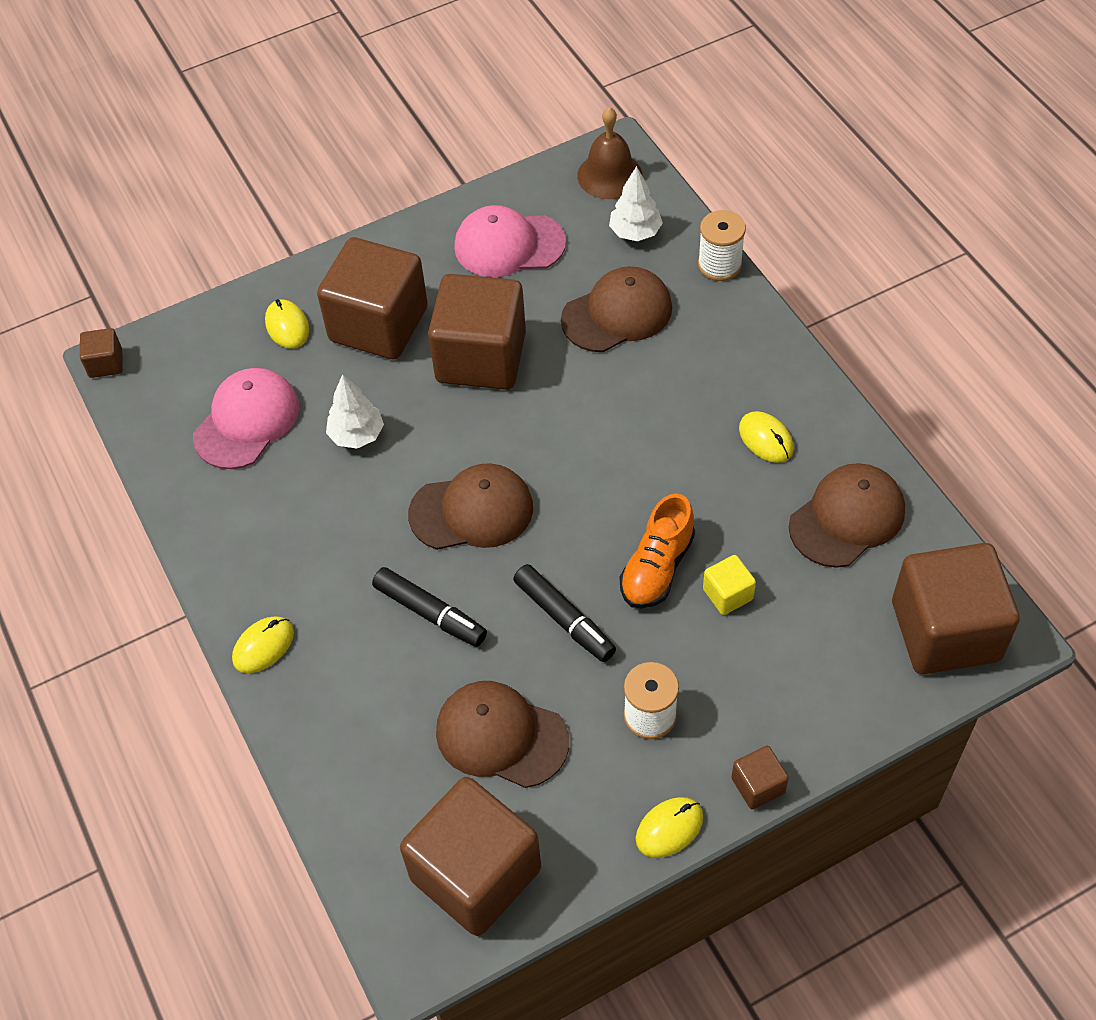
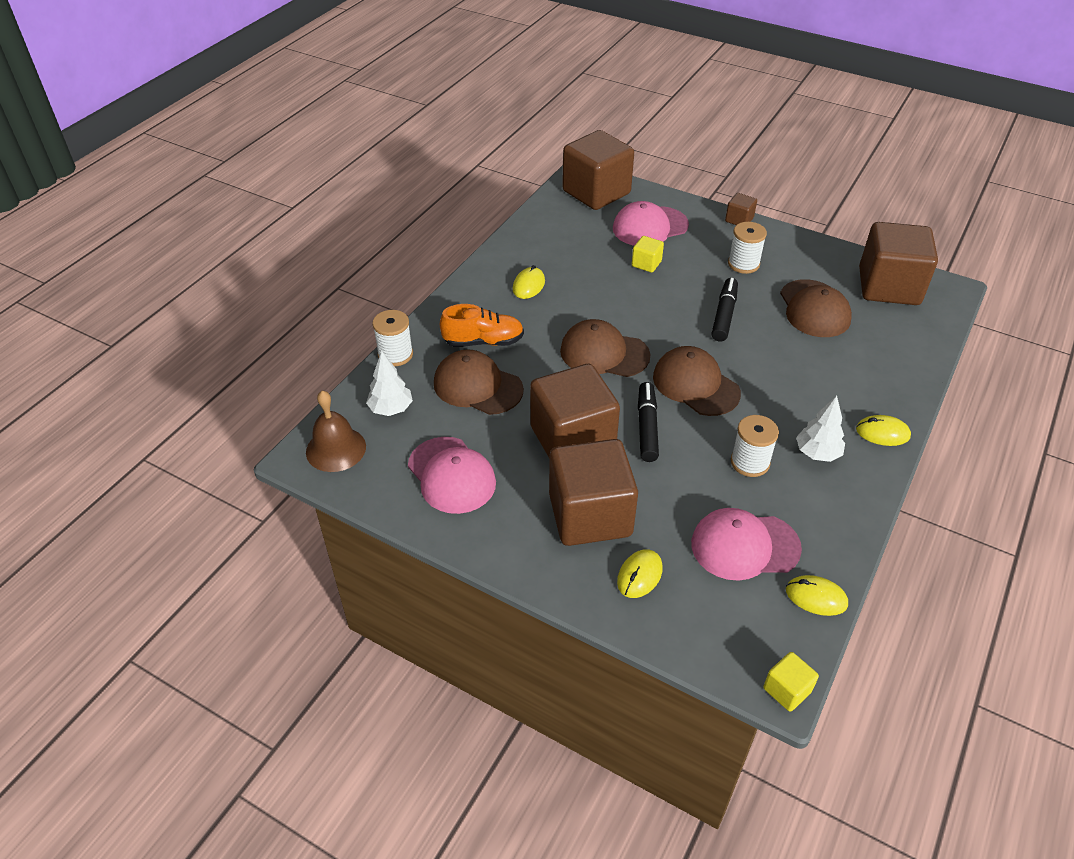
camera: 125 degrees left, 10 degrees down
brown cube [80,328,123,378] -> yellow cube [763,652,819,712]
white tree [326,374,384,449] -> white tree moved to [796,396,845,462]
black marker [372,567,487,647] -> black marker moved to [638,382,659,462]
orange shoe [620,493,695,608] -> orange shoe moved to [440,304,524,347]
yellow mouse [636,797,703,858] -> yellow mouse moved to [786,575,848,616]
brown cap [789,463,905,568] -> brown cap moved to [560,319,650,377]
none -> pink cap [613,201,689,246]
none -> white spool [731,415,779,477]

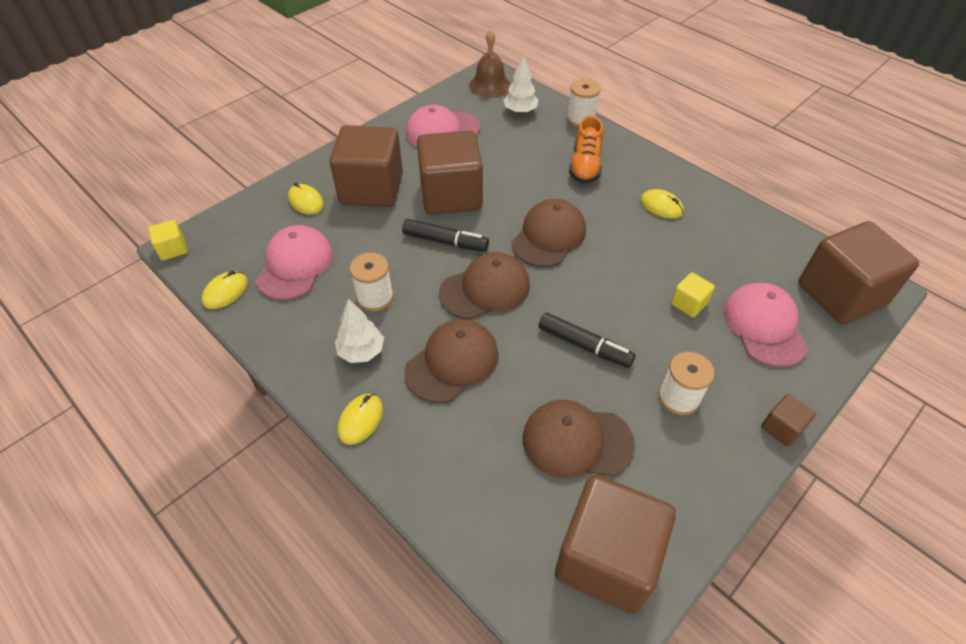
camera: 105 degrees right, 5 degrees up
brown cap [434,349,524,415] -> brown cap moved to [404,319,499,404]

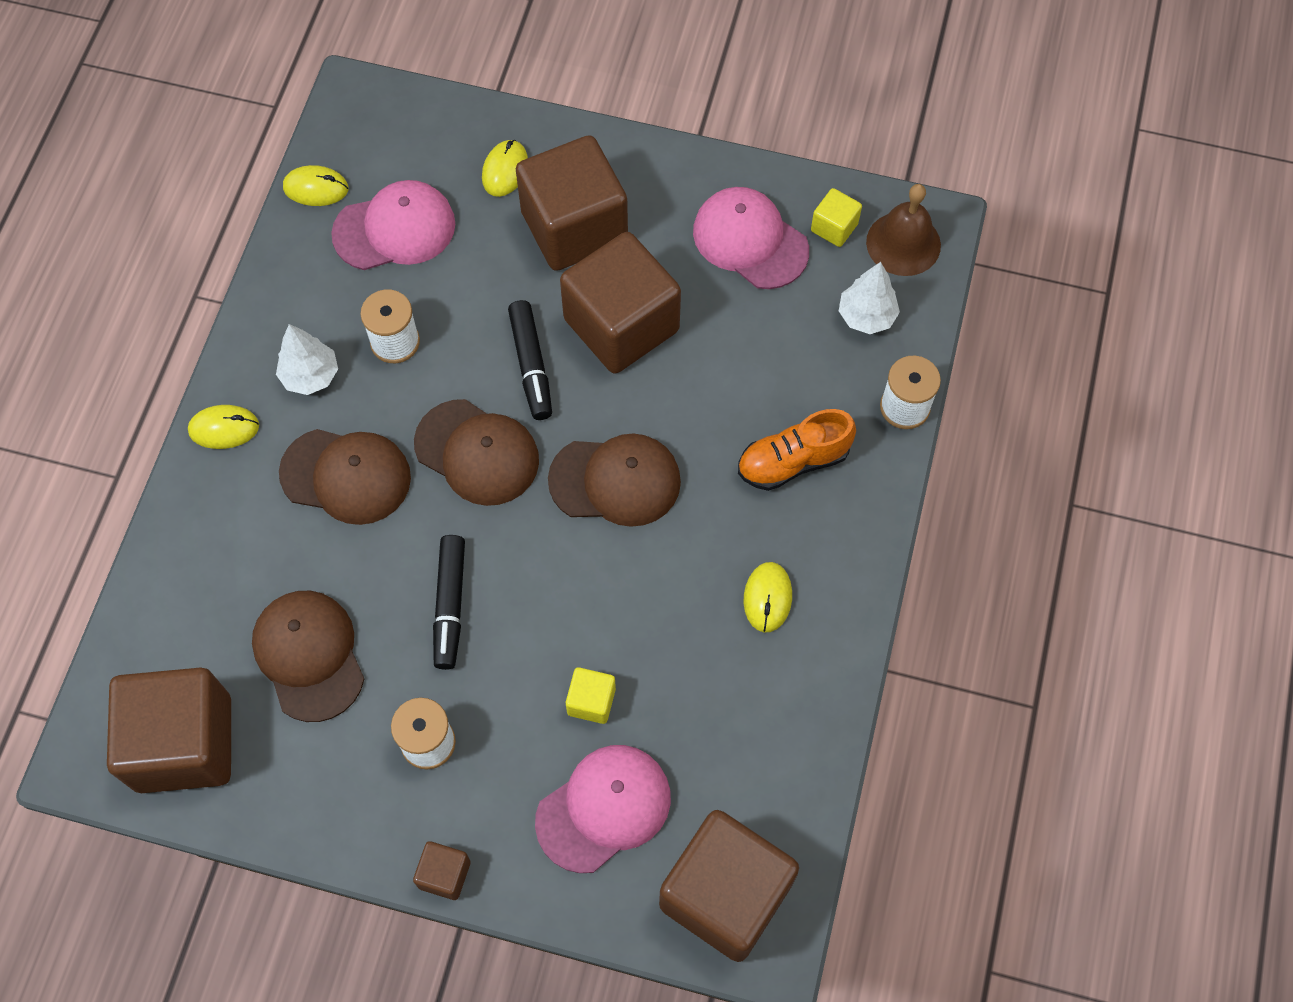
camera: 60 degrees right, 15 degrees up
yellow cube [148,220,188,260] -> yellow cube moved to [811,188,862,247]

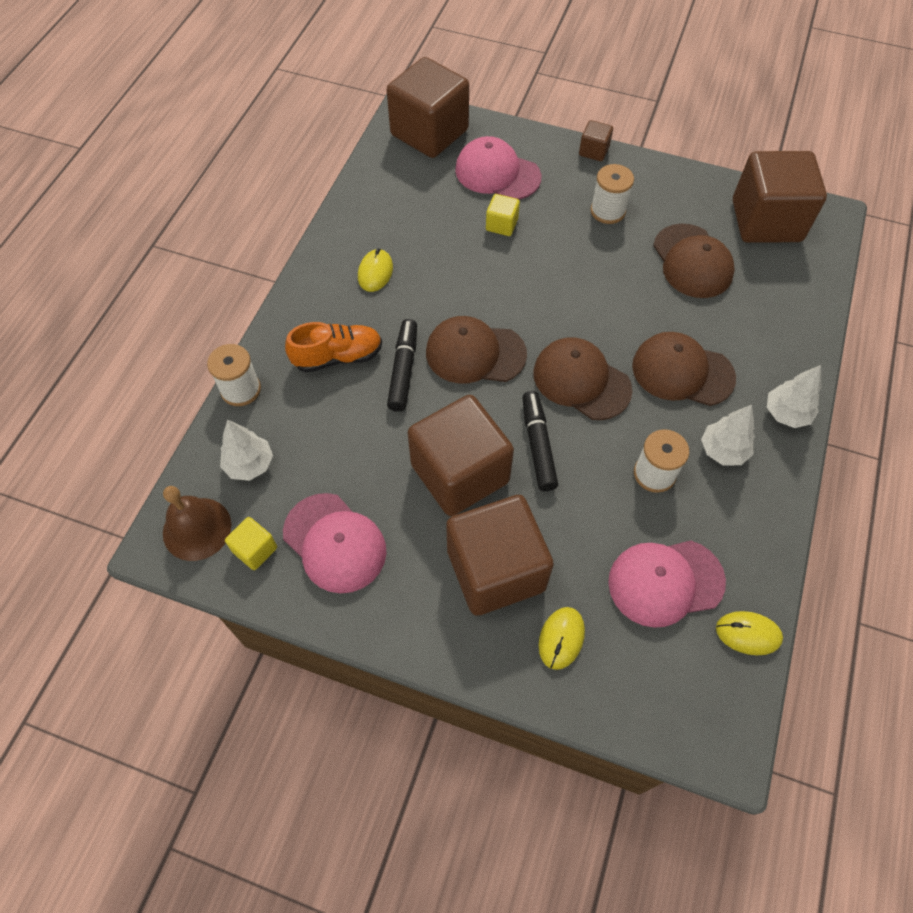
camera: 175 degrees left, 5 degrees down
yellow mouse [188,405,259,449] -> white tree [767,365,821,428]
black marker [433,535,465,670] -> black marker moved to [387,319,417,412]
pink cap [535,745,671,873] -> pink cap turned 60 degrees clockwise [455,136,541,200]

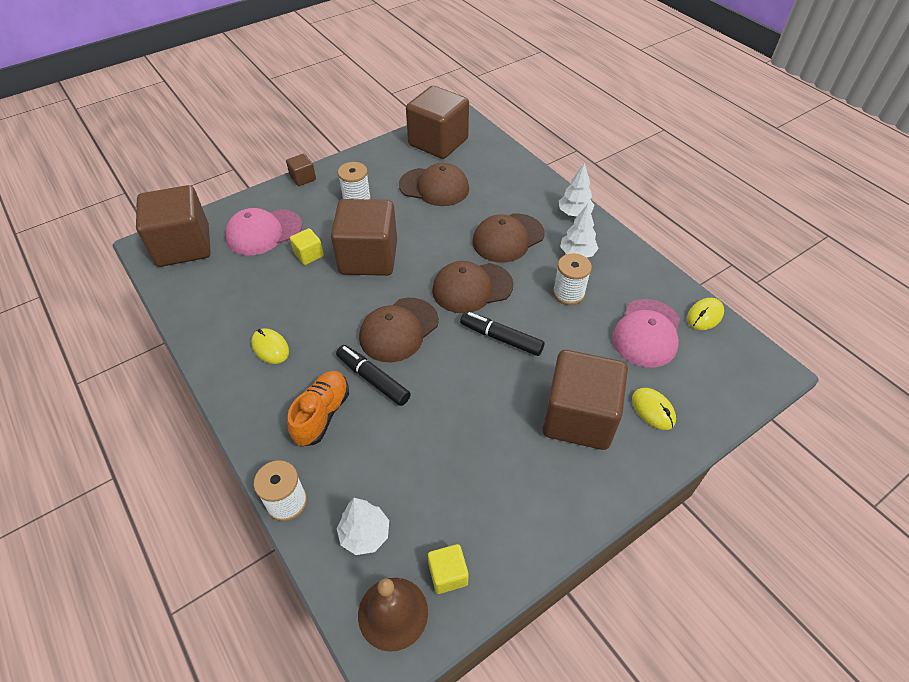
camera: 55 degrees left, 10 degrees down
pink cap [283,493,387,593] -> none
brown cube [408,395,514,516] -> brown cube moved to [331,199,397,276]

